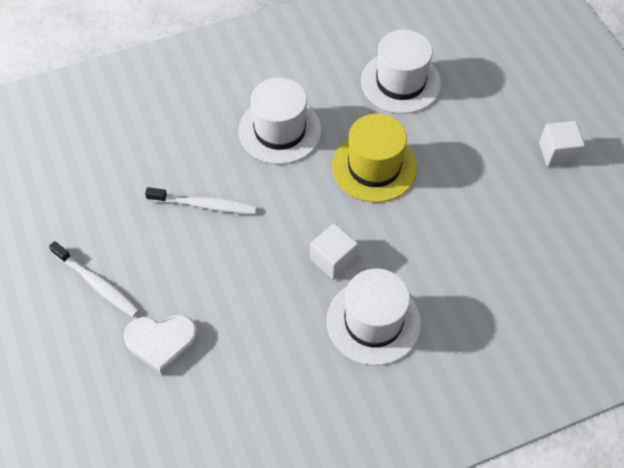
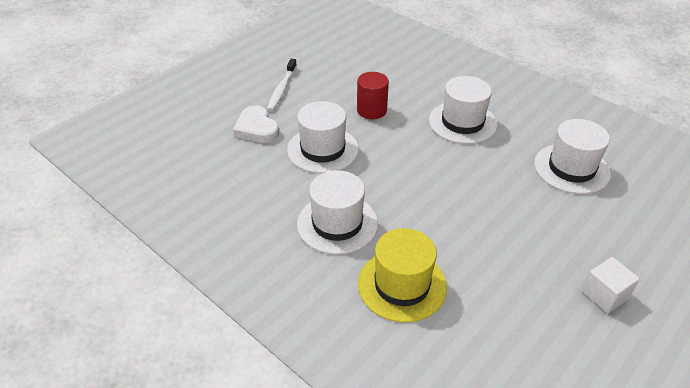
camera: 65 degrees right, 15 degrees down
white toothbrush [145,187,257,214] -> red cylinder [357,72,389,119]
white cube [310,223,358,280] -> none
yellow hat [332,114,417,202] -> yellow hat moved to [358,228,447,323]
none -> white hat [287,101,359,173]

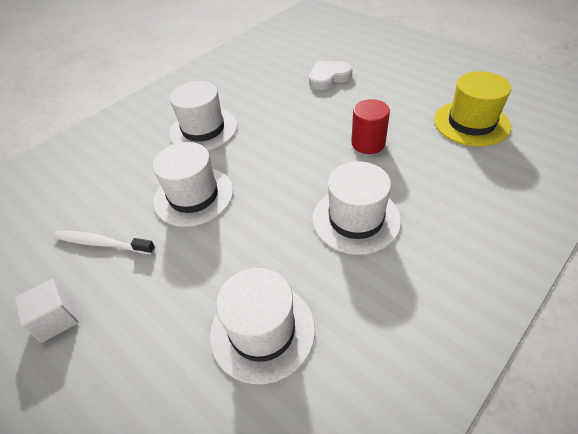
camera: 95 degrees right, 5 degrees up
white toothbrush [267,59,297,111] -> white toothbrush moved to [54,231,155,254]
white hat [287,101,359,173] -> white hat moved to [153,142,233,227]
yellow hat [358,228,447,323] -> yellow hat moved to [434,71,511,147]

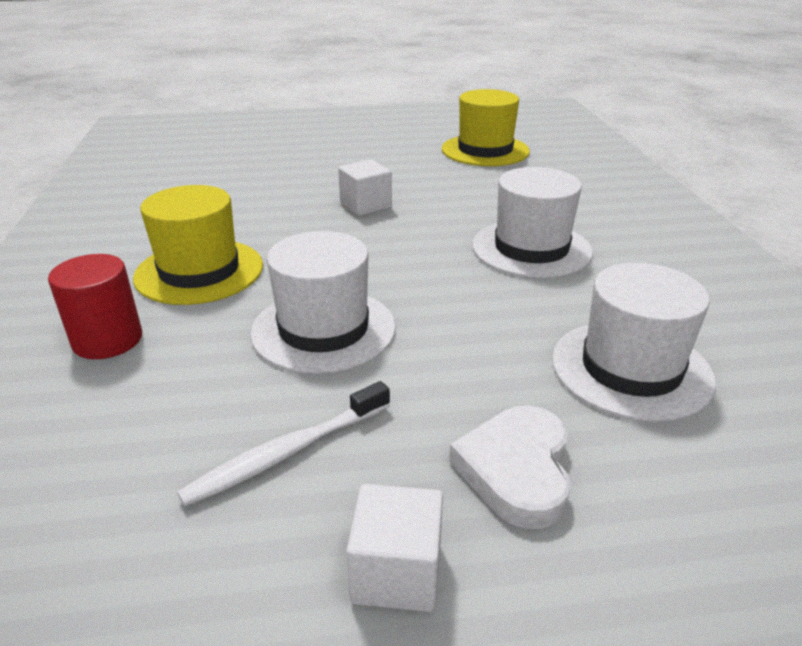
camera: 55 degrees left, 15 degrees down
white hat [169,81,237,150] -> yellow hat [133,185,263,305]
white heart [309,61,352,90] -> white heart moved to [449,405,571,529]
red cylinder [351,99,390,154] -> red cylinder moved to [48,254,142,359]
none -> white cube [338,159,392,216]

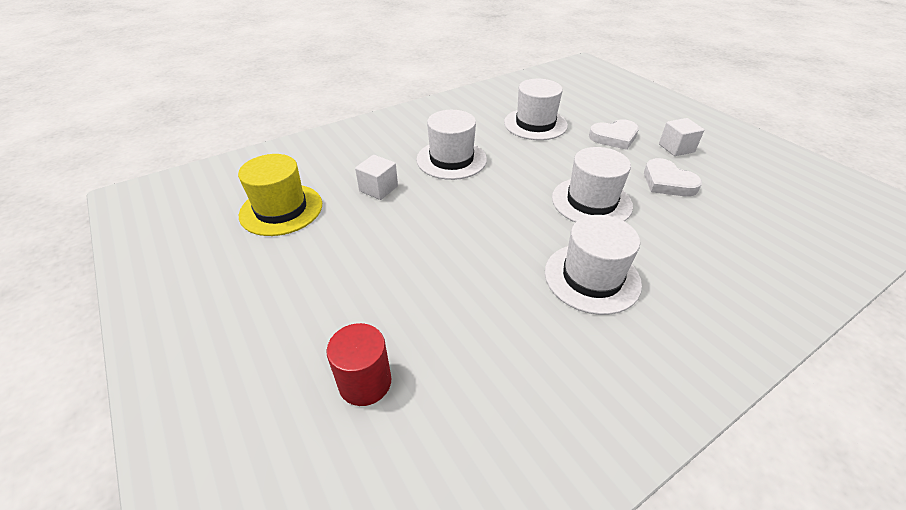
camera: 115 degrees left, 10 degrees up
red cylinder [48,254,142,359] -> red cylinder moved to [326,323,392,406]
yellow hat [133,185,263,305] -> white hat [545,215,642,315]
white toothbrush [177,381,390,507] -> white heart [644,158,702,197]
white cube [338,159,392,216] -> white cube moved to [355,155,398,200]

